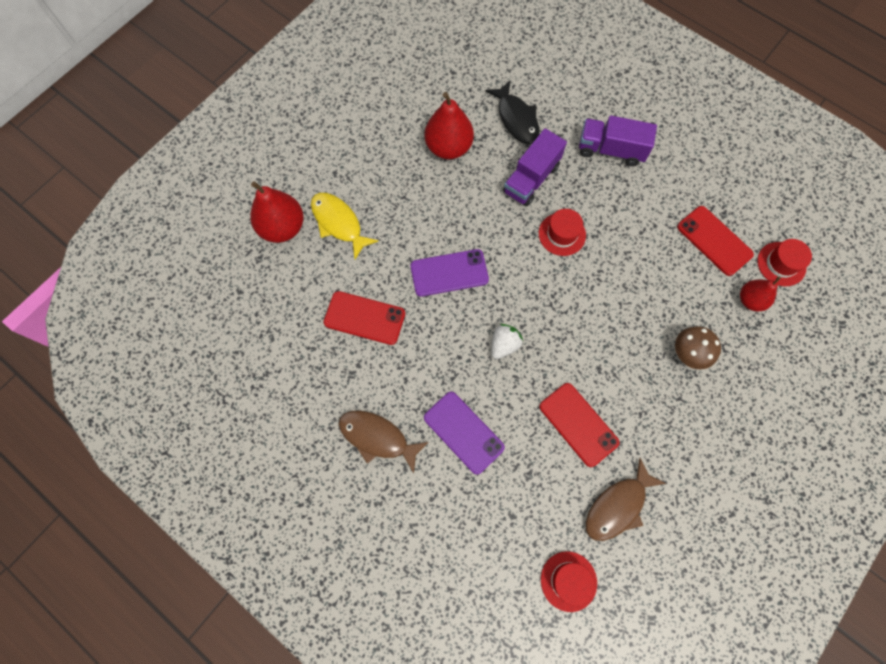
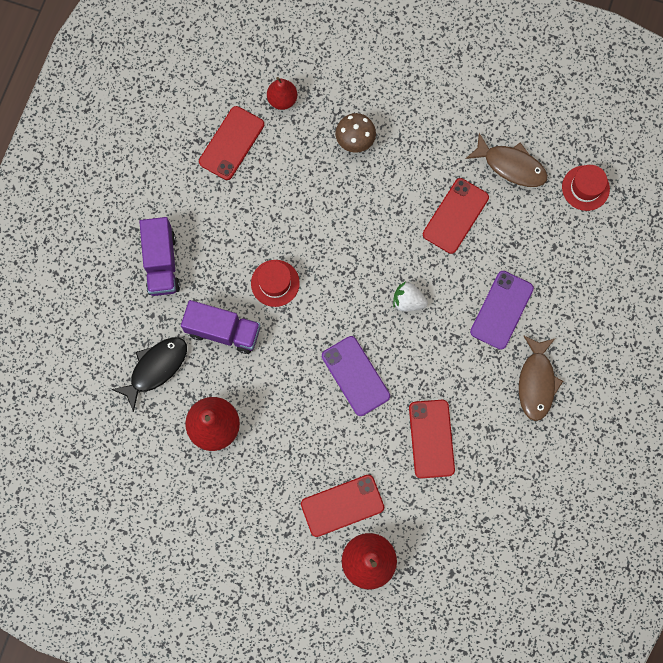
camera: 110 degrees left, 5 degrees up
yellow fish [311,193,379,259] -> red phone [301,475,384,537]
red hat [757,239,812,286] -> none

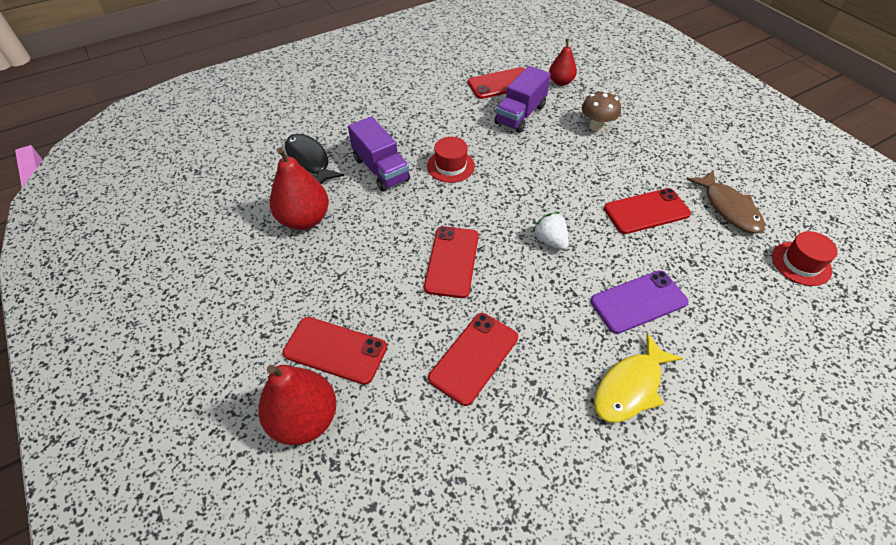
camera: 40 degrees right, 25 degrees down
black fish [111,337,187,412] -> black fish turned 120 degrees counterclockwise [285,134,344,184]
purple truck [139,217,180,296] -> purple truck moved to [495,66,551,133]
purple phone [322,336,390,416] -> red phone [424,226,479,298]
brown fish [519,336,563,421] -> yellow fish [594,333,683,422]

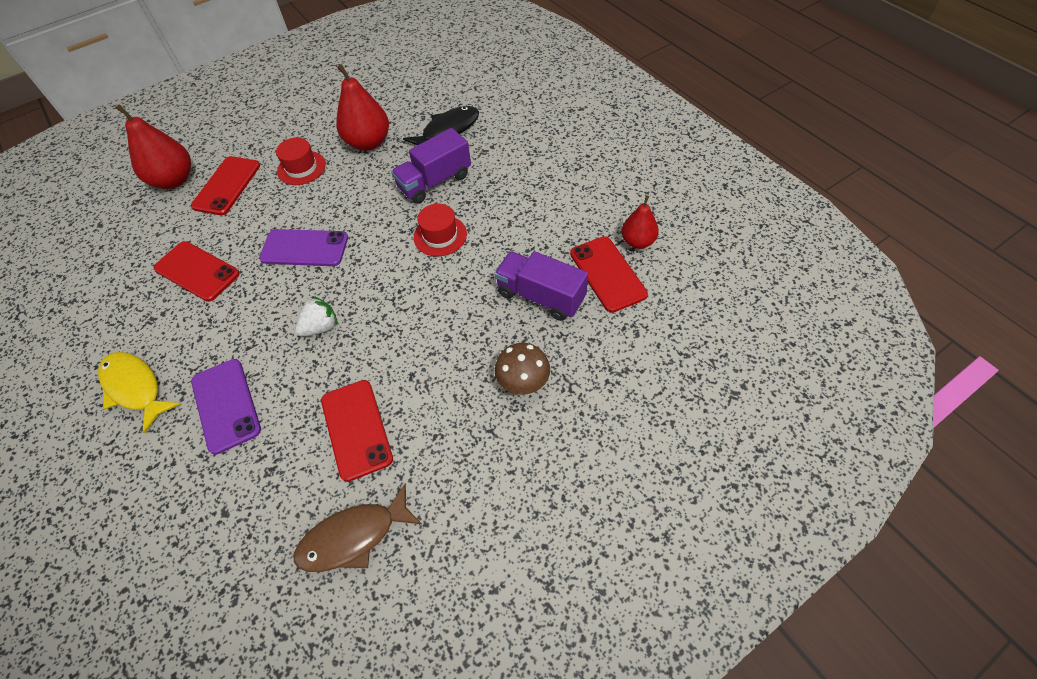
camera: 90 degrees right, 5 degrees up
red phone [424,226,479,298] -> purple phone [259,229,348,266]
red pear [549,39,577,86] -> red pear moved to [621,195,659,249]
red hat [772,231,838,286] -> red hat moved to [276,138,326,185]

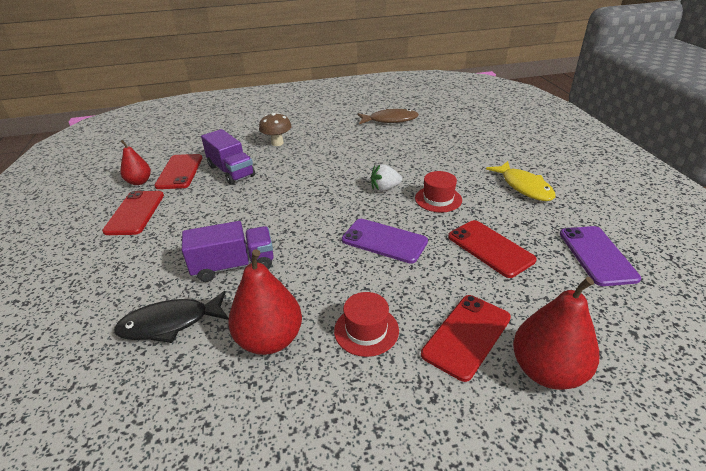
camera: 160 degrees left, 20 degrees down
purple phone [191,359,261,455] -> purple phone moved to [560,226,641,286]
red phone [321,380,393,482] -> red phone moved to [102,191,164,235]
red hat [414,204,467,256] -> red hat moved to [415,171,462,212]

